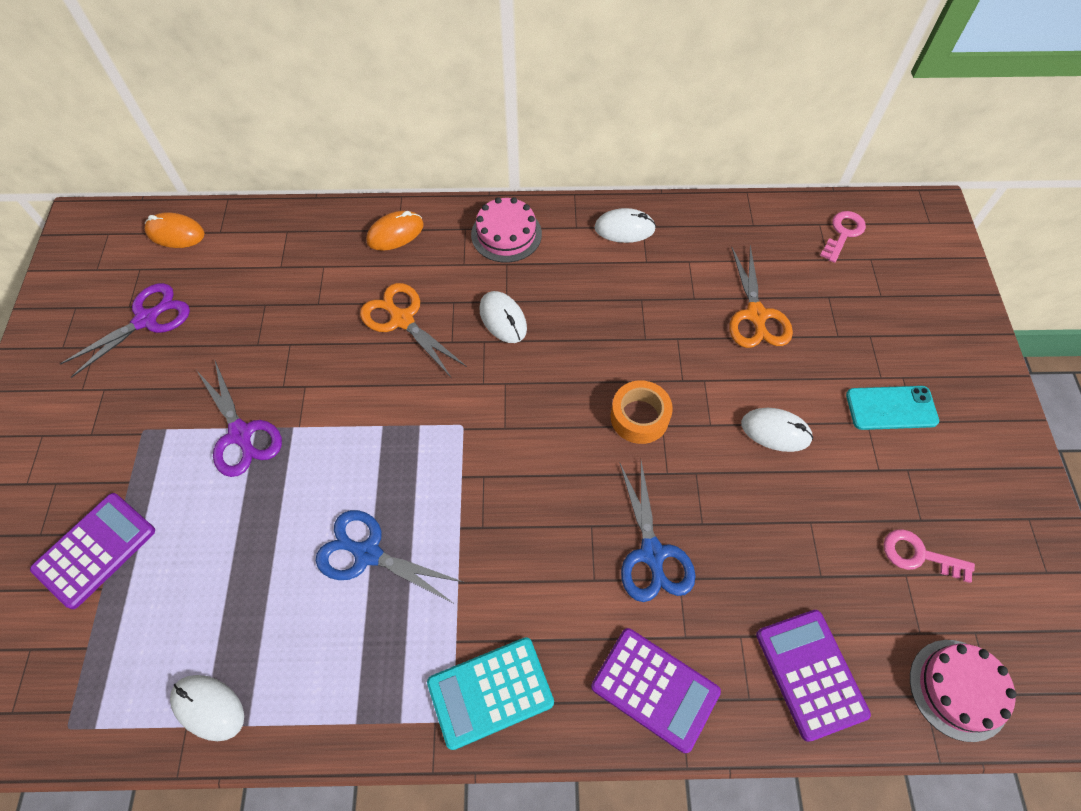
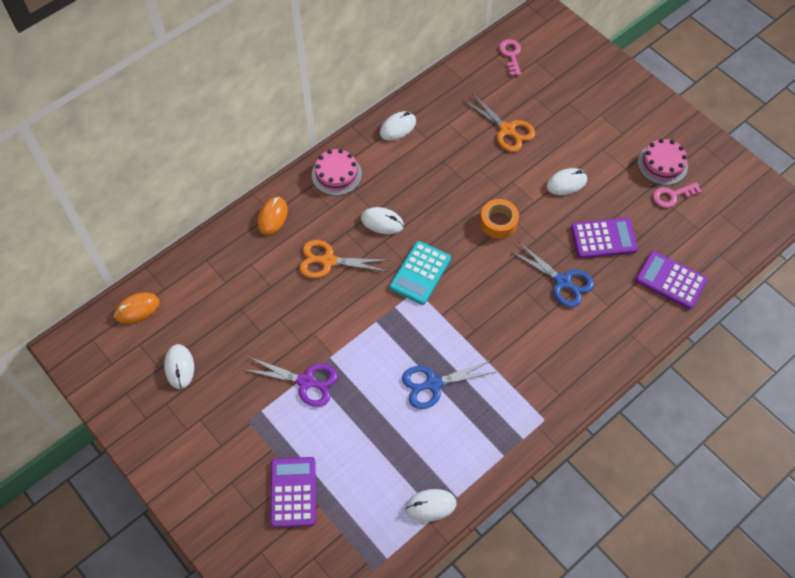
camera: 40 degrees left, 0 degrees up
purple scissors [60,283,190,378] -> white mouse [164,344,194,389]
turquoise calculator [427,637,554,750] -> turquoise calculator moved to [390,241,451,305]
purple calculator [591,628,721,753] -> purple calculator moved to [571,218,638,258]
turquoise phone [846,386,939,430] -> none
pink cake [910,640,1017,742] -> pink cake moved to [638,139,688,185]

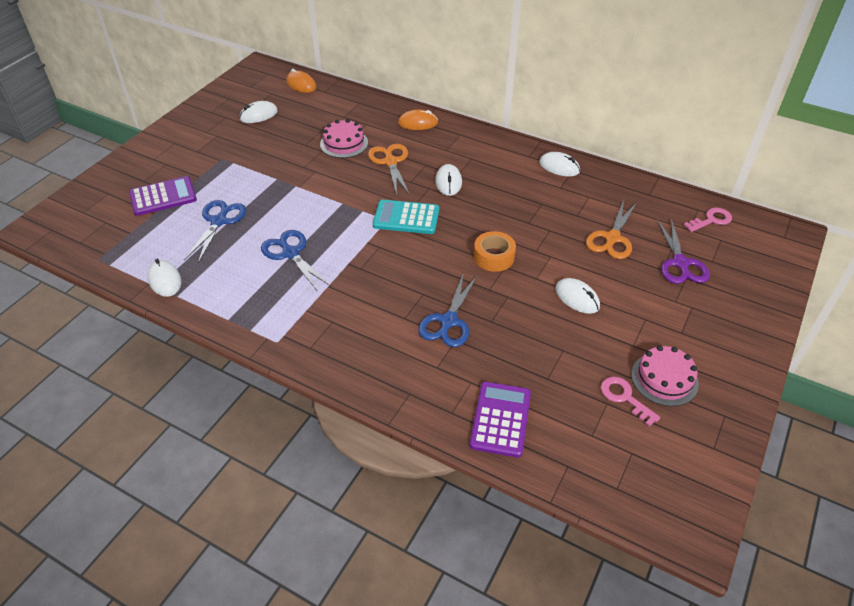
camera: 70 degrees right, 15 degrees down
purple scissors [245,357,338,407] -> purple scissors moved to [657,219,710,284]
pink cake [312,149,362,196] -> pink cake moved to [320,119,368,158]
purple calculator [571,218,638,258] -> none
none -> blue scissors [184,200,246,263]

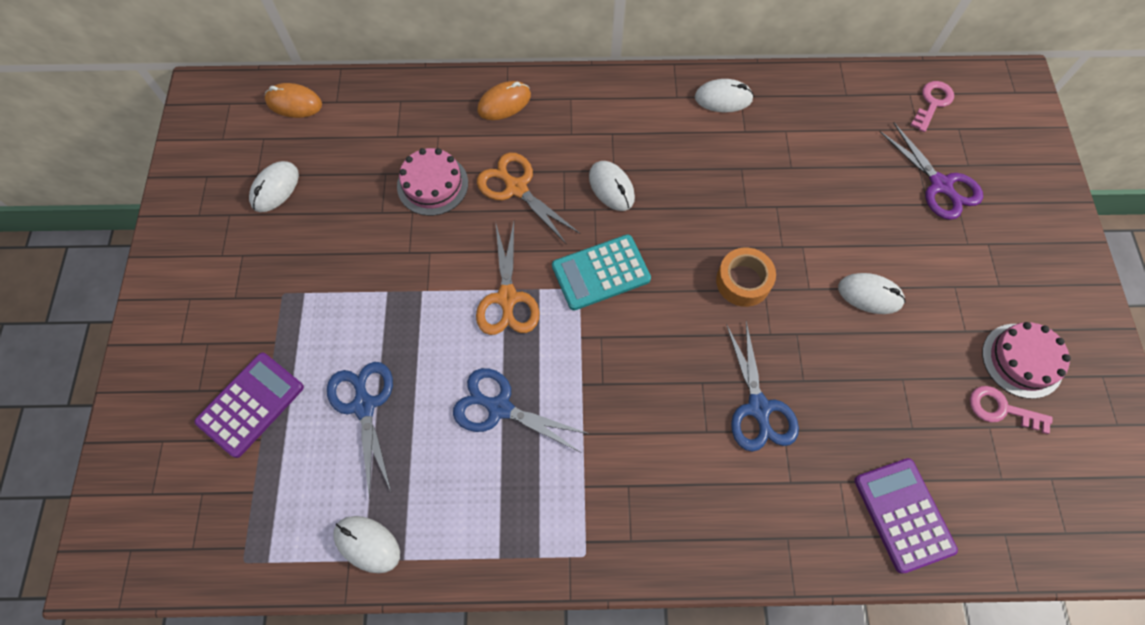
camera: 30 degrees left, 20 degrees up
orange scissors [586,200,637,259] -> orange scissors moved to [476,222,539,335]

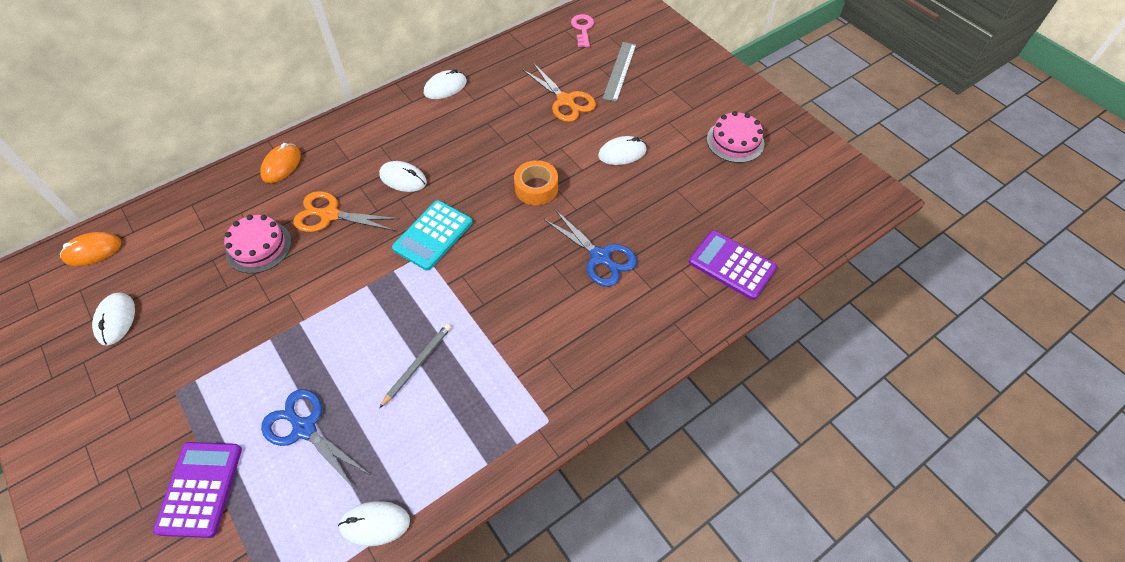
camera: 35 degrees left, 10 degrees down
blue scissors [453,368,589,452] -> grey pencil [380,324,451,408]
orange scissors [476,222,539,335] -> orange scissors moved to [523,63,596,122]
purple scissors [879,123,983,220] -> grey ruler [602,42,636,102]
pink key [970,386,1053,434] -> none

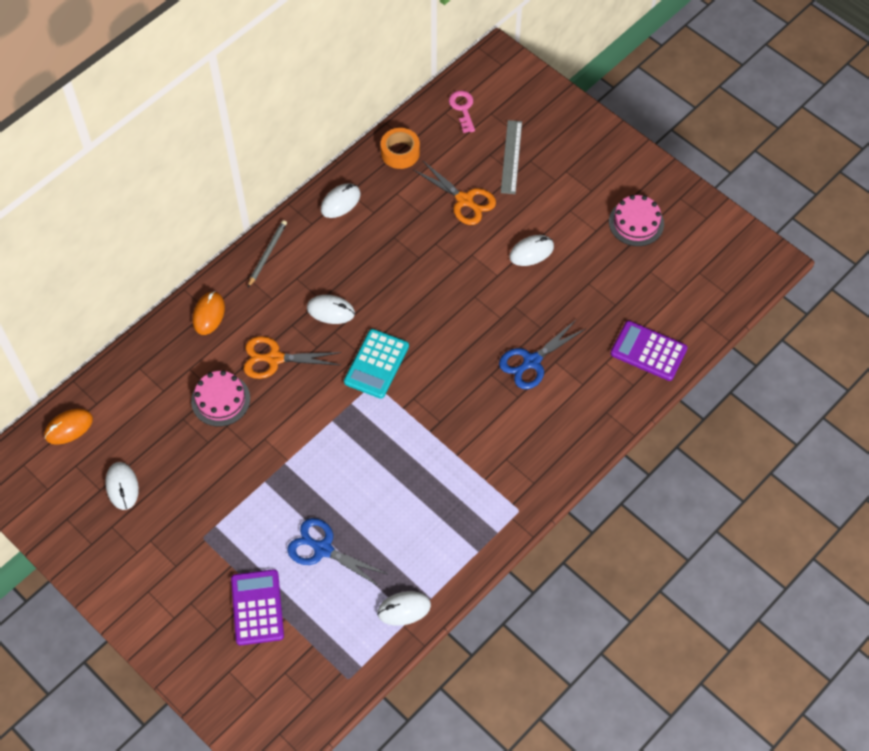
camera: 10 degrees left, 5 degrees up
grey pencil [380,324,451,408] -> grey pencil moved to [248,220,287,287]
orange tape [514,160,558,205] -> orange tape moved to [381,128,420,169]
blue scissors [543,210,637,287] -> blue scissors turned 105 degrees clockwise [499,319,587,389]

